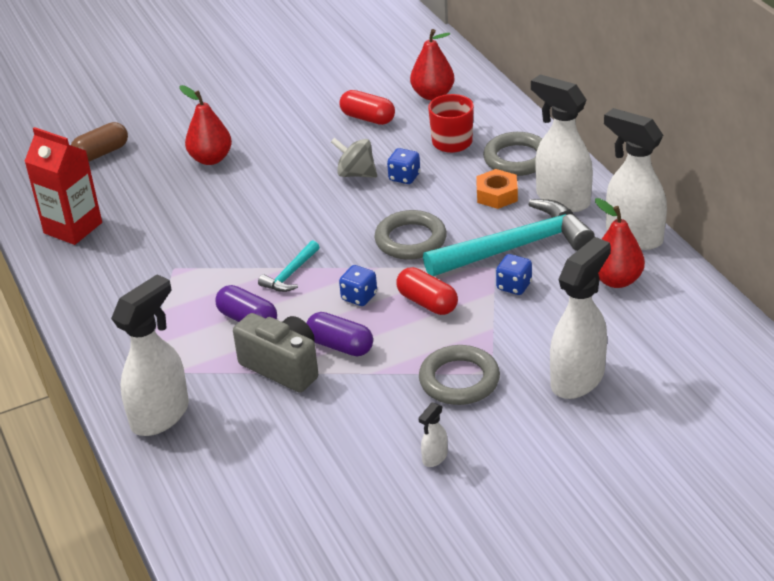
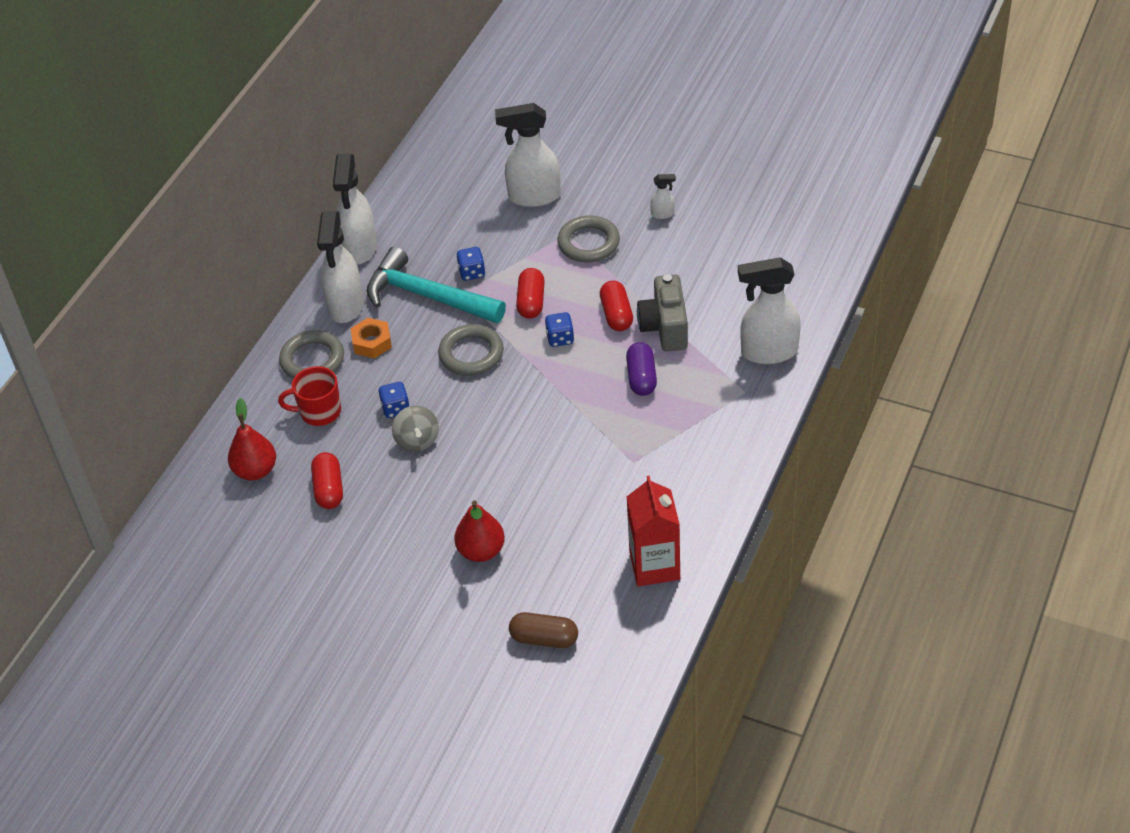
camera: 130 degrees left, 10 degrees up
turquoise hammer [258,240,319,292] -> none
purple capsule [307,312,373,356] -> red capsule [600,281,633,331]
red pear [595,198,645,288] -> none

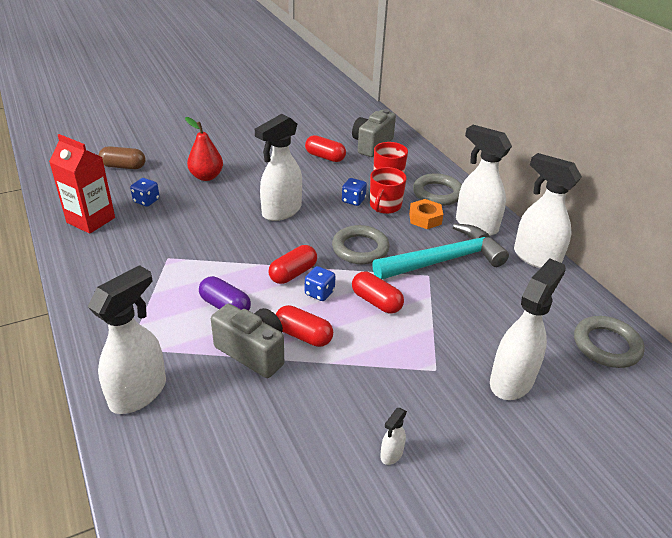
camera: 125 degrees right, 10 degrees down
red pear [228,398,276,480] -> grey camera [352,109,396,157]
grey spinning top [392,406,439,452] -> none
blue dice [457,247,486,281] -> blue dice moved to [130,178,160,207]
brown capsule [509,612,578,648] -> brown capsule turned 45 degrees clockwise [99,146,146,169]
grey ring [557,215,620,263] -> grey ring moved to [574,316,645,368]
none -> white spray bottle [255,114,302,221]
none -> red capsule [269,245,317,284]
none -> red mug [370,167,407,214]

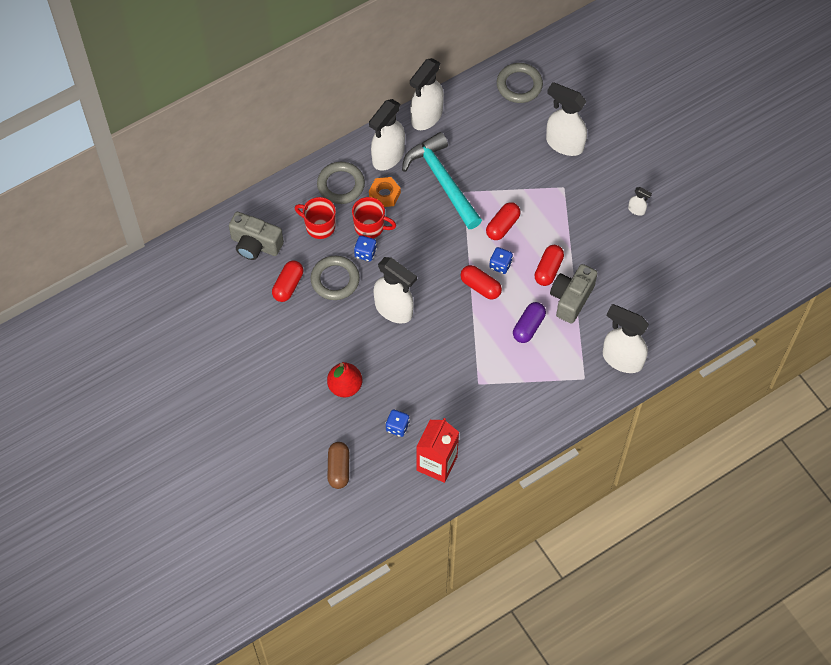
camera: 95 degrees left, 25 degrees up
grey ring [332,225,390,264] -> grey ring moved to [310,256,360,300]

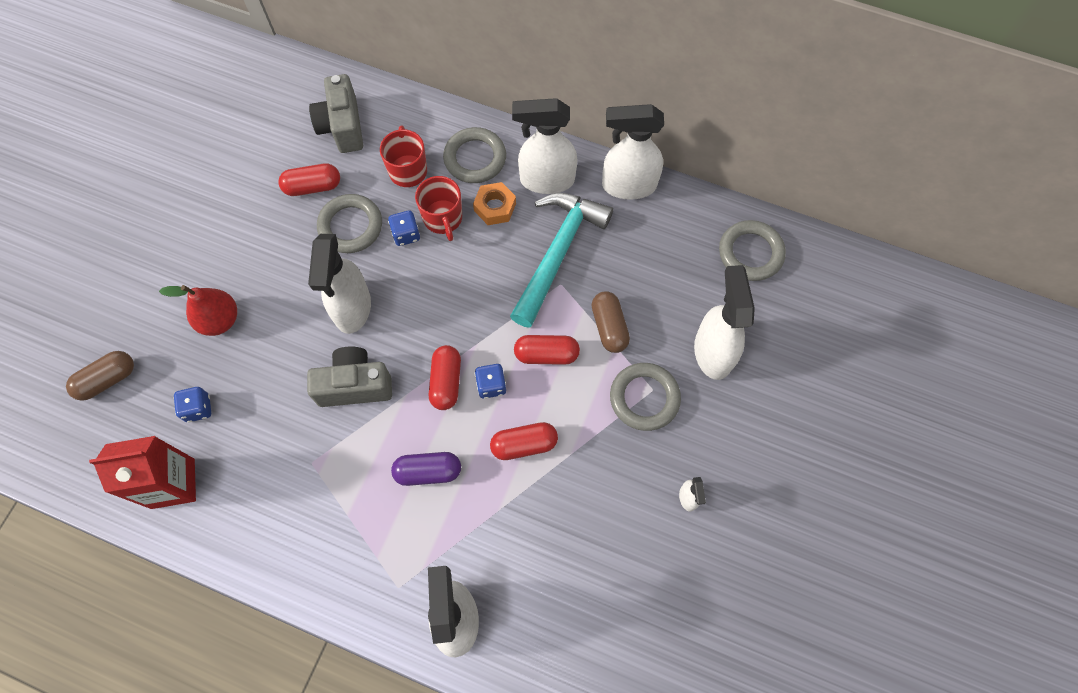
camera: 55 degrees right, 5 degrees up
grey camera [550,264,597,324] -> grey camera moved to [307,346,392,407]
none -> brown capsule [592,292,630,353]
none -> grey ring [610,363,681,431]

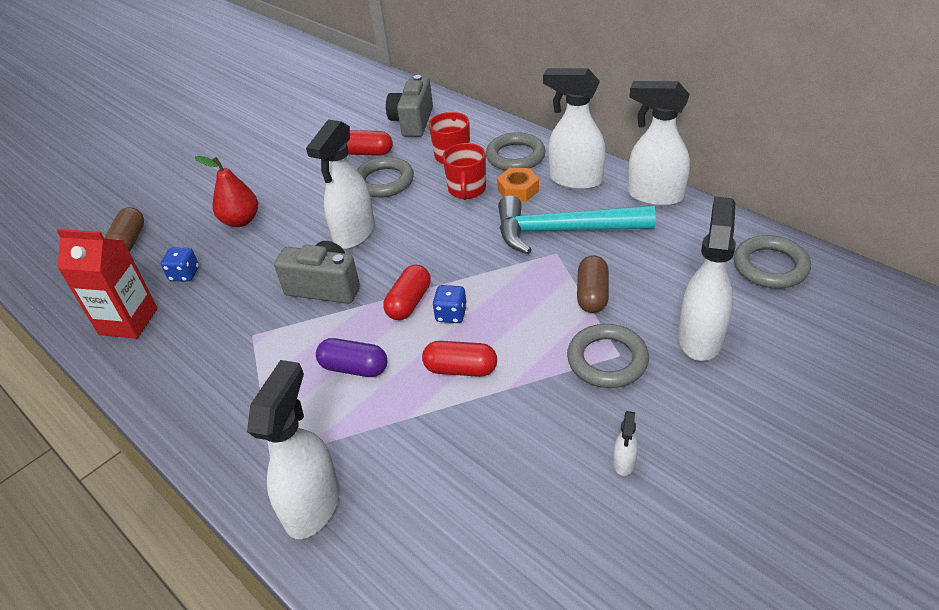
camera: 25 degrees right, 25 degrees down
brown capsule [66,351,134,401] -> brown capsule turned 75 degrees counterclockwise [105,207,144,251]
blue dice [388,210,420,246] -> none
turquoise hammer [510,193,613,328] -> turquoise hammer turned 135 degrees counterclockwise [498,195,656,254]
red capsule [514,335,580,365] -> none

